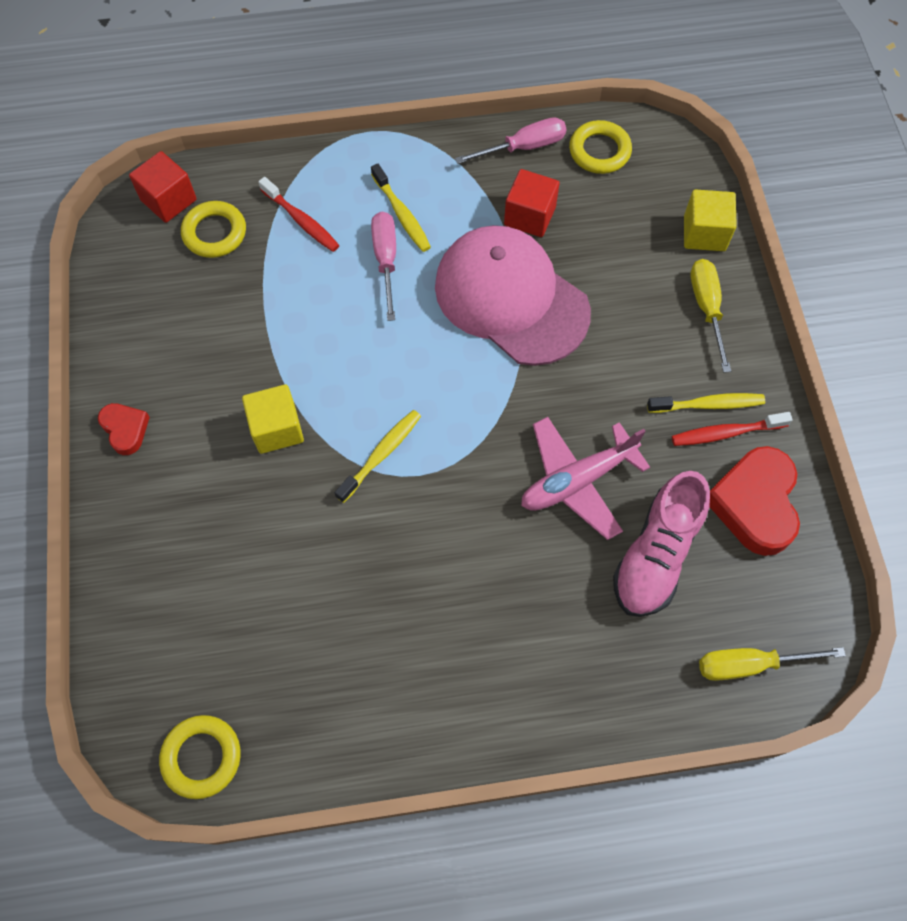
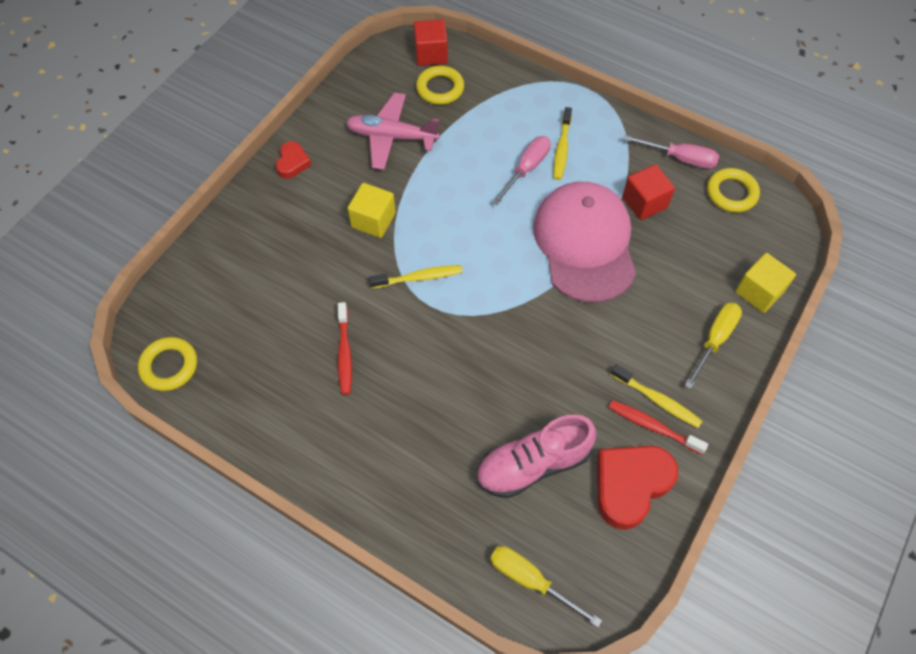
camera: 40 degrees right, 5 degrees down
red toothbrush [258,177,340,252] -> red toothbrush moved to [338,302,352,395]
pink plane [521,417,650,540] -> pink plane moved to [346,93,440,170]

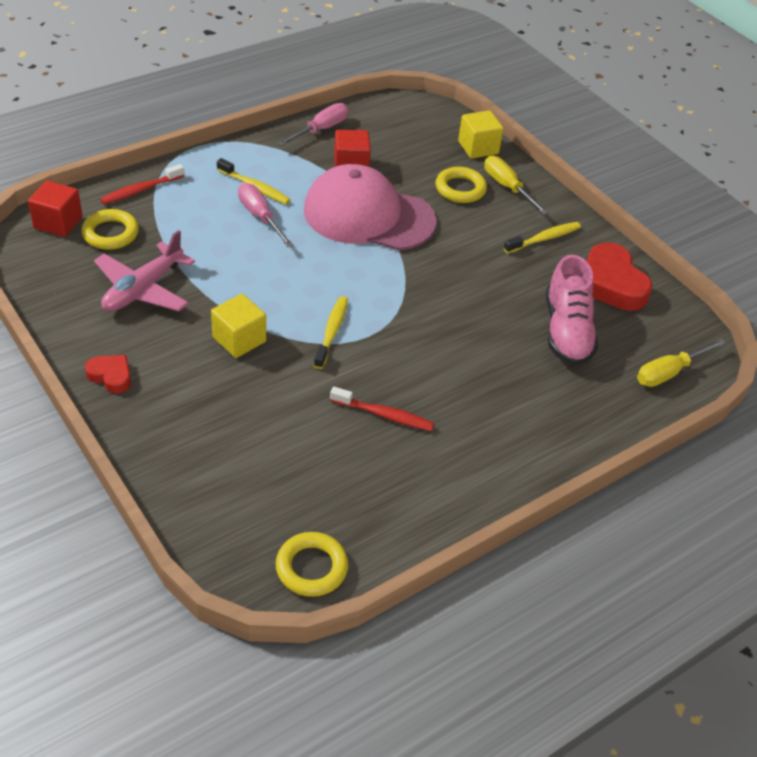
camera: 70 degrees left, 15 degrees down
red toothbrush [608,400,708,455] -> red toothbrush moved to [100,164,185,204]
yellow ring [707,168,760,212] -> yellow ring moved to [436,167,487,203]

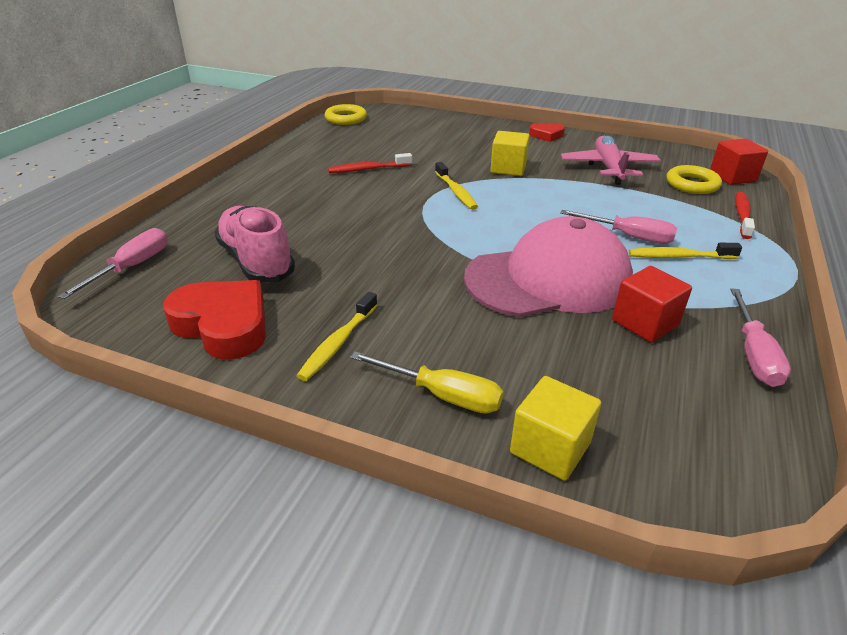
camera: 150 degrees right, 10 degrees down
yellow ring [436,167,487,203] -> none
yellow screwdriver [637,339,726,387] -> pink screwdriver [58,228,168,299]

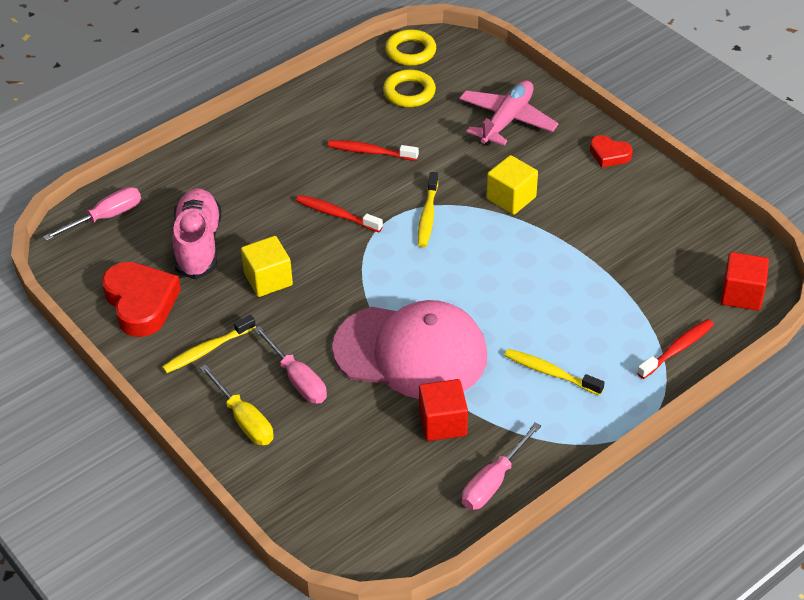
camera: 30 degrees right, 10 degrees up
yellow cube [510,376,601,481] -> yellow cube moved to [241,236,293,297]
pink screwdriver [560,210,677,244] -> pink screwdriver moved to [254,326,327,404]
pink plane [561,136,661,185] -> pink plane moved to [459,80,559,146]
yellow ring [666,165,722,194] -> yellow ring moved to [383,69,436,107]
none -> red toothbrush [296,195,383,232]

